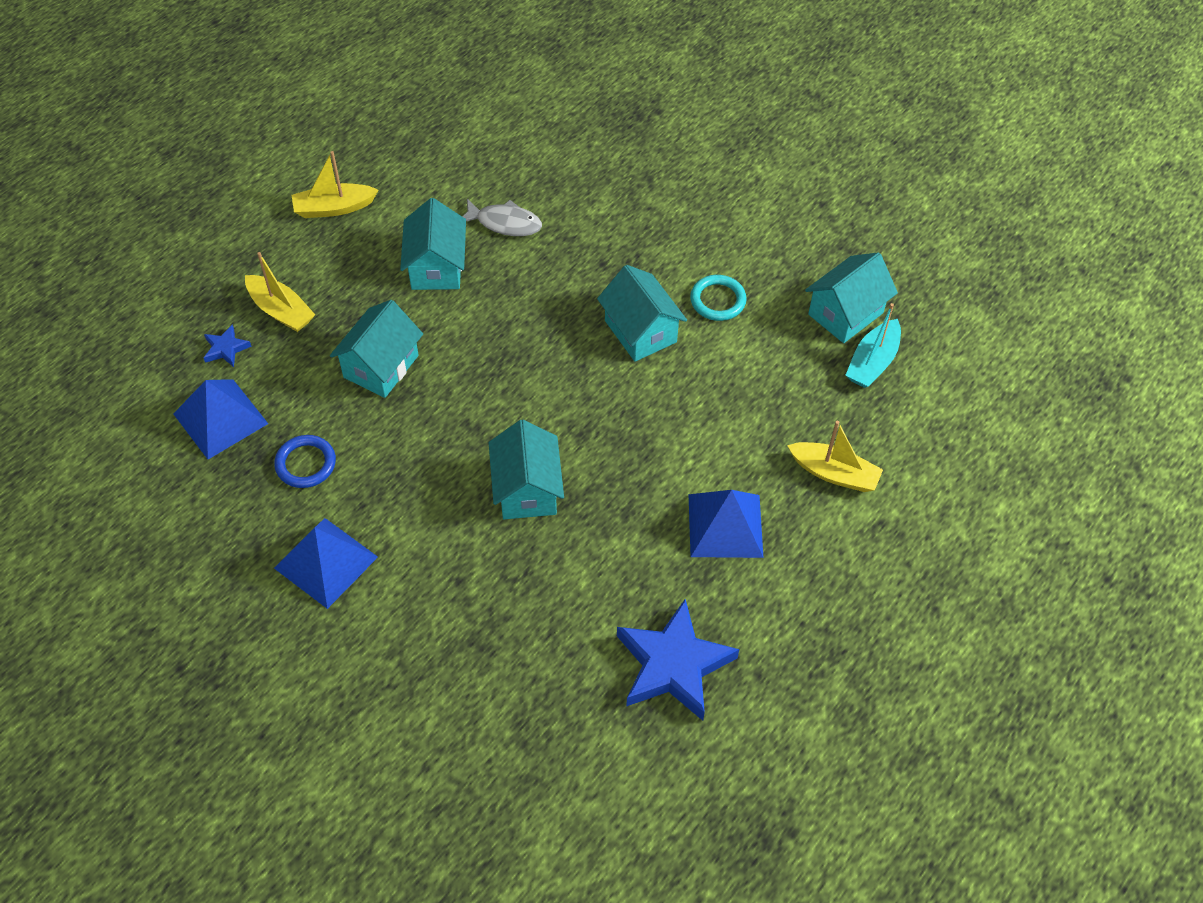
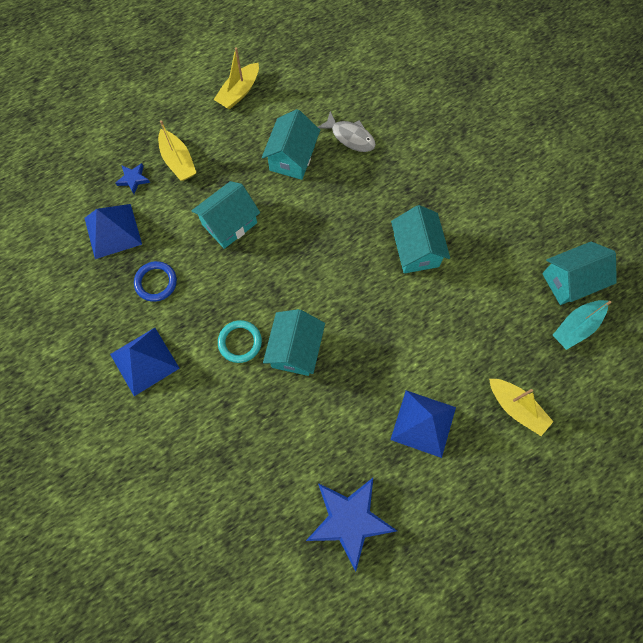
camera: 20 degrees right, 15 degrees up
yellow boat [292,151,378,218] -> yellow boat turned 60 degrees counterclockwise [213,47,259,109]
turquoise ring [690,275,747,321] -> turquoise ring moved to [218,320,262,363]

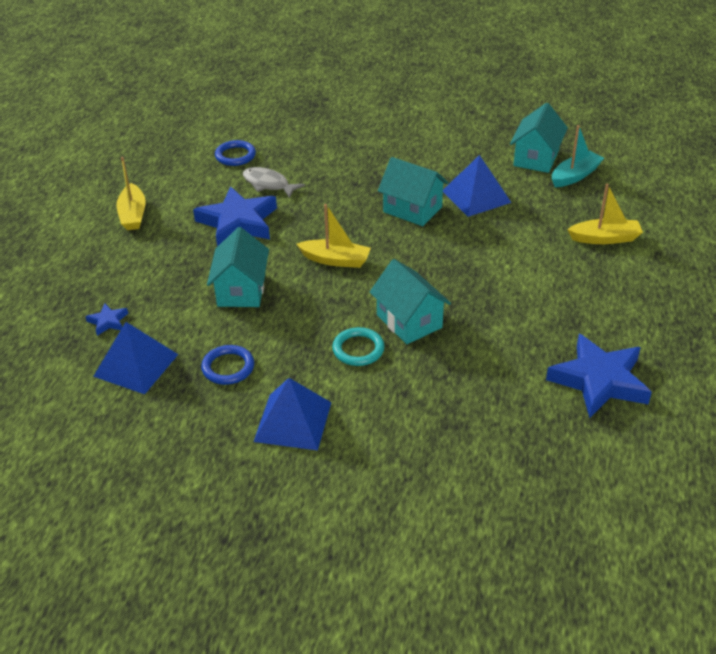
camera: 45 degrees left, 30 degrees down
yellow boat [158,120,196,181] -> yellow boat moved to [297,204,371,268]
turquoise house [262,109,320,180] -> blue star [193,186,277,247]
grey fish [318,111,376,152] -> grey fish turned 135 degrees counterclockwise [243,167,305,198]
blue pyramid [390,390,456,458] -> blue pyramid moved to [443,155,511,217]
turquoise boat [552,300,611,350] -> turquoise boat turned 135 degrees counterclockwise [552,125,604,187]
none -> blue ring [215,140,256,166]

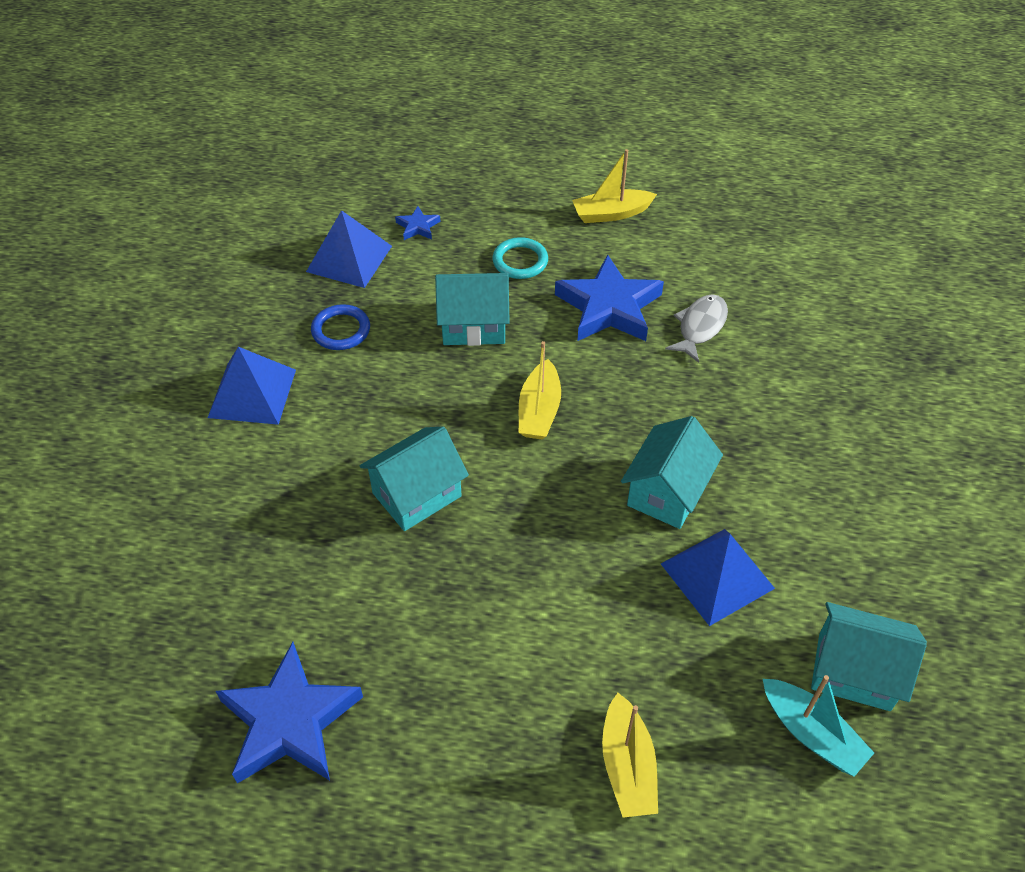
camera: 85 degrees right, 10 degrees up
blue ring [215,140,256,166] -> none
turquoise ring [332,327,385,366] -> turquoise ring moved to [492,237,548,279]

